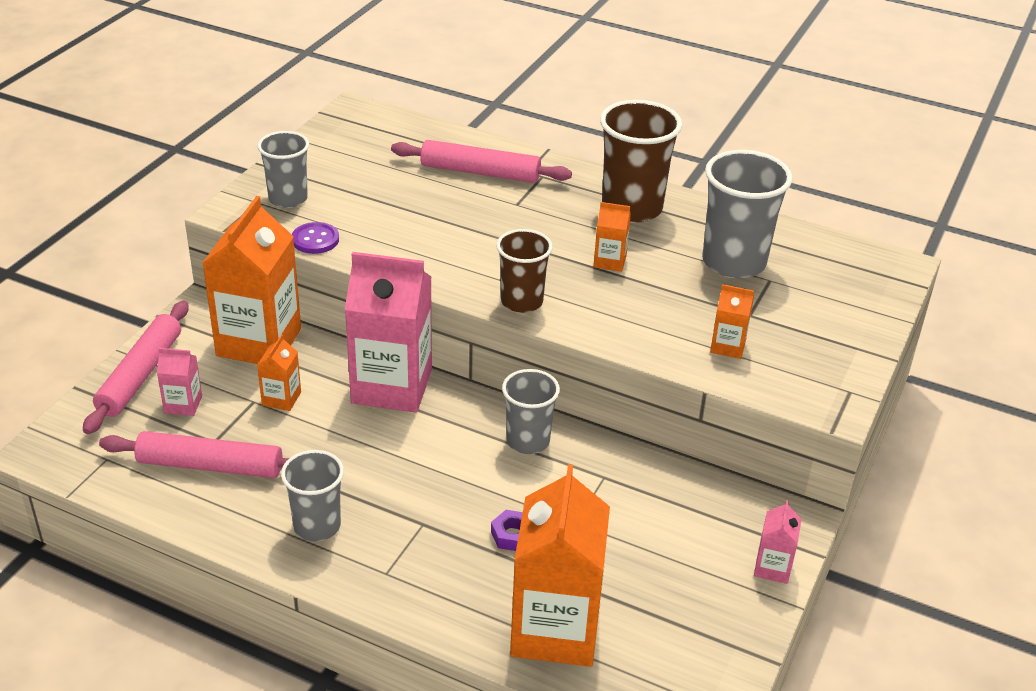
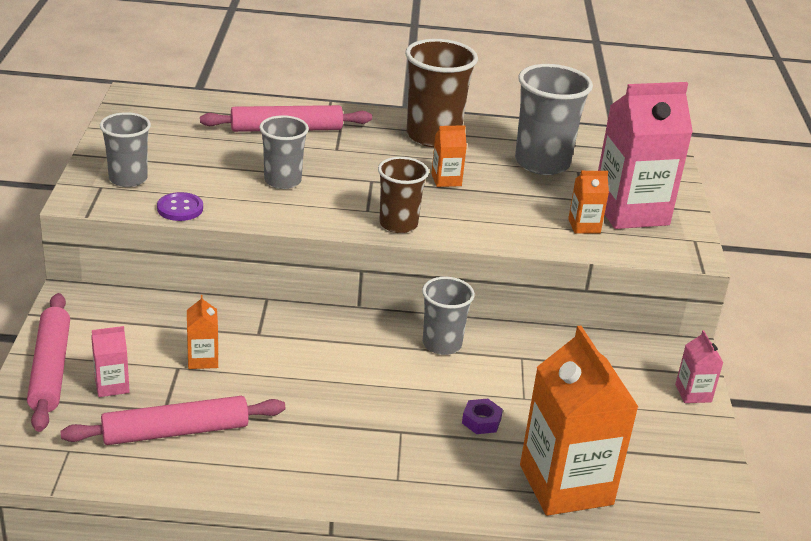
camera: 25 degrees left, 5 degrees down
orange carton [202,196,301,364] -> none
grey cup [281,450,344,541] -> grey cup moved to [260,115,309,189]
pink carton [345,252,432,413] -> pink carton moved to [598,82,693,229]

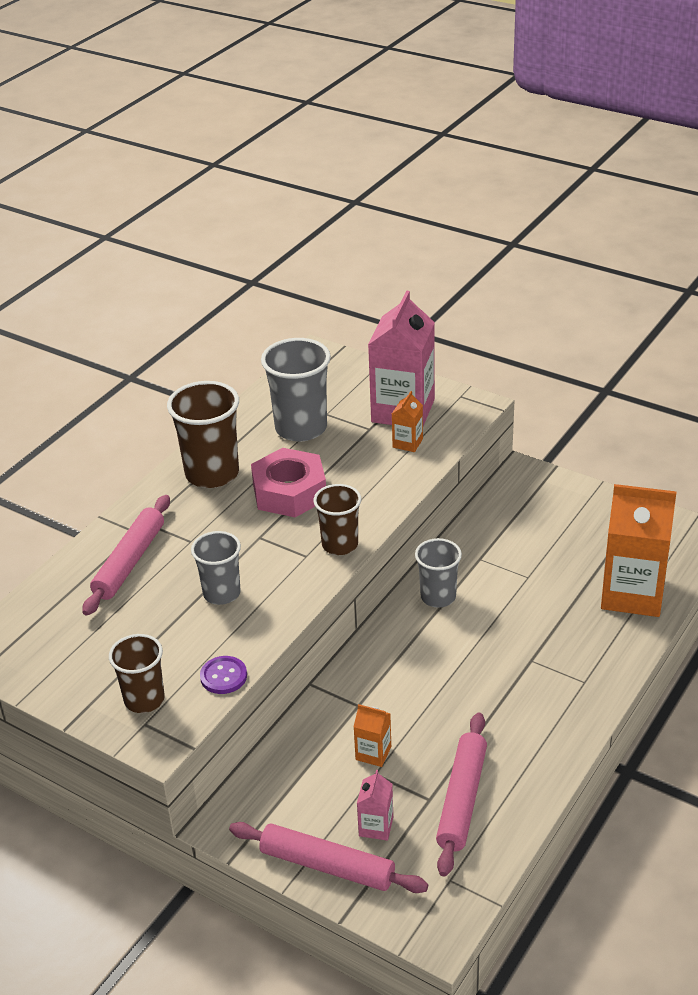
camera: 55 degrees left, 5 degrees up
grey cup [100,112,151,187] -> brown cup [109,634,165,713]
orange carton [431,125,467,187] -> pink nut [251,448,326,517]
purple nut [462,399,503,434] -> none
pink carton [675,330,723,403] -> none

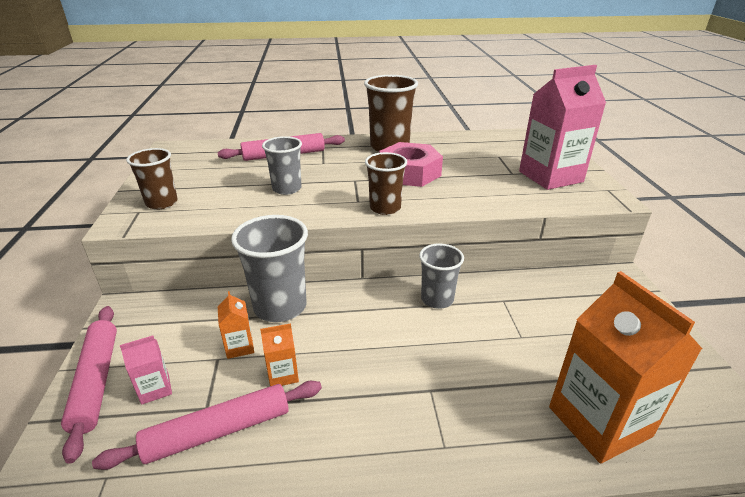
camera: 50 degrees right, 5 degrees down
purple button [200,656,247,694] -> none
grey cup [261,338,331,442] -> grey cup moved to [231,215,308,322]
orange carton [392,391,423,452] -> orange carton moved to [260,323,299,386]

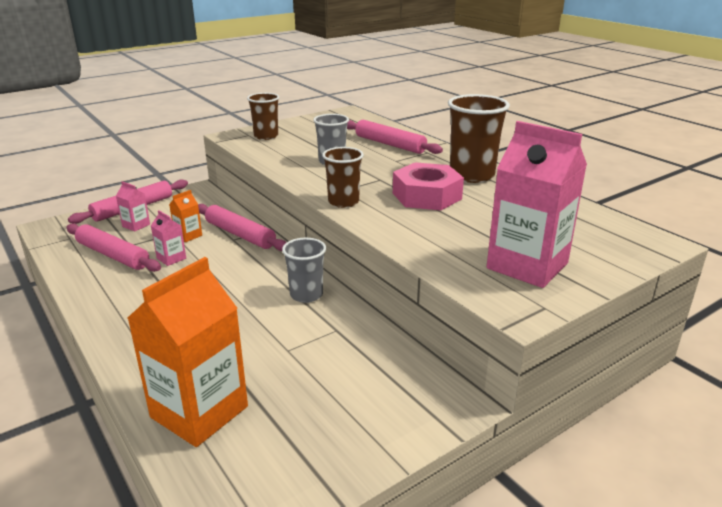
camera: 60 degrees right, 5 degrees down
grey cup [231,215,308,322] -> pink rolling pin [198,204,286,251]
orange carton [260,323,299,386] -> pink carton [151,210,186,266]

